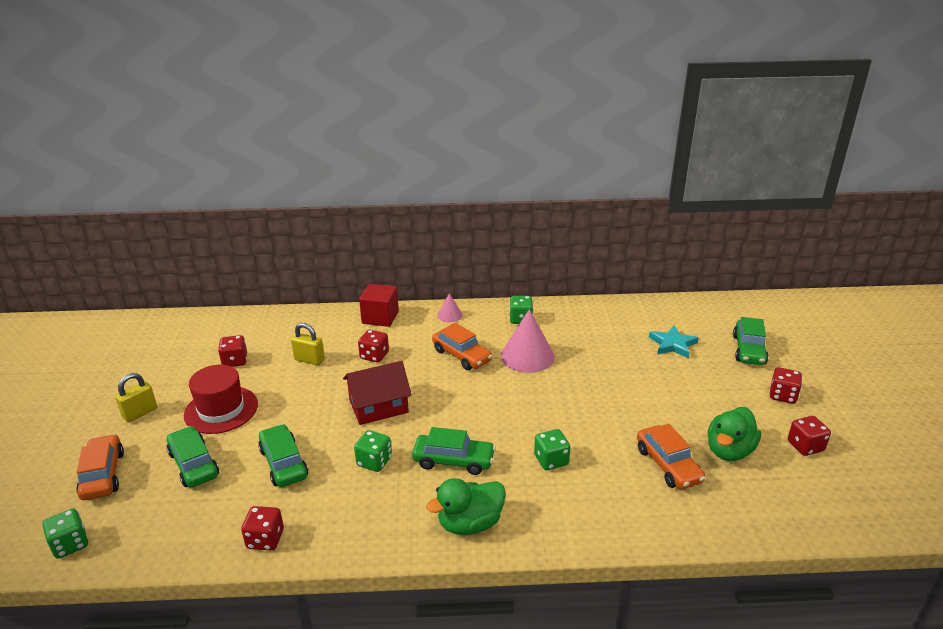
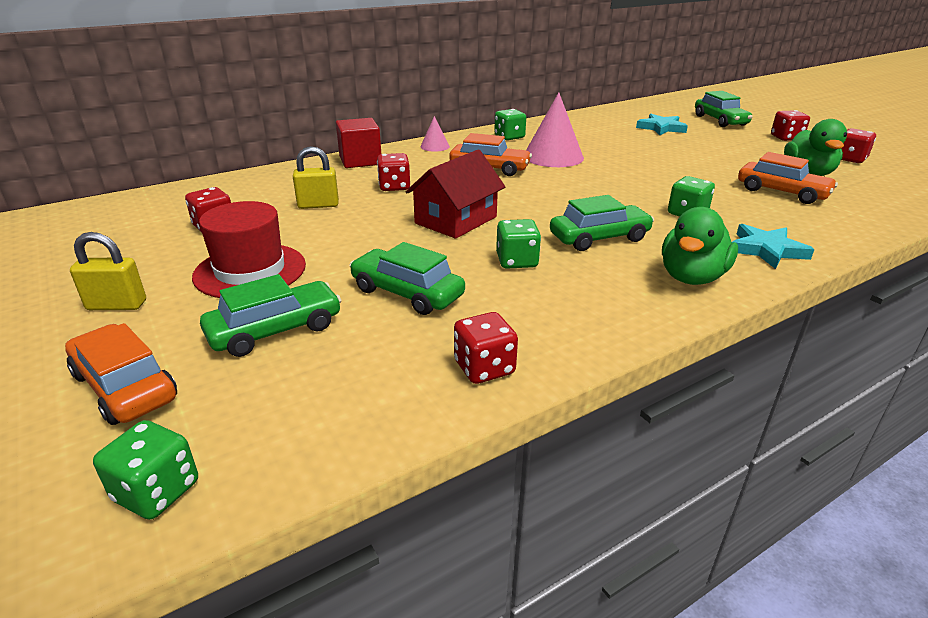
camera: 30 degrees left, 0 degrees up
yellow padlock [115,373,157,423] -> yellow padlock turned 75 degrees clockwise [70,232,146,310]
green car [167,426,219,488] -> green car turned 120 degrees clockwise [200,274,342,357]
none -> turquoise star [732,224,815,269]

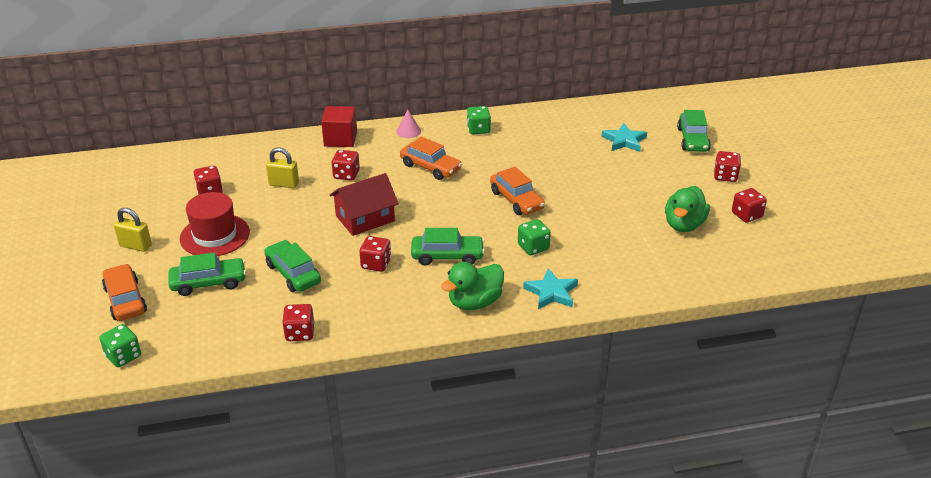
camera: 20 degrees right, 5 degrees up
green dice [496,219,541,269] -> red dice [359,236,391,272]
pink cone [526,92,584,167] -> none
orange car [738,152,838,204] -> orange car moved to [490,167,545,215]

